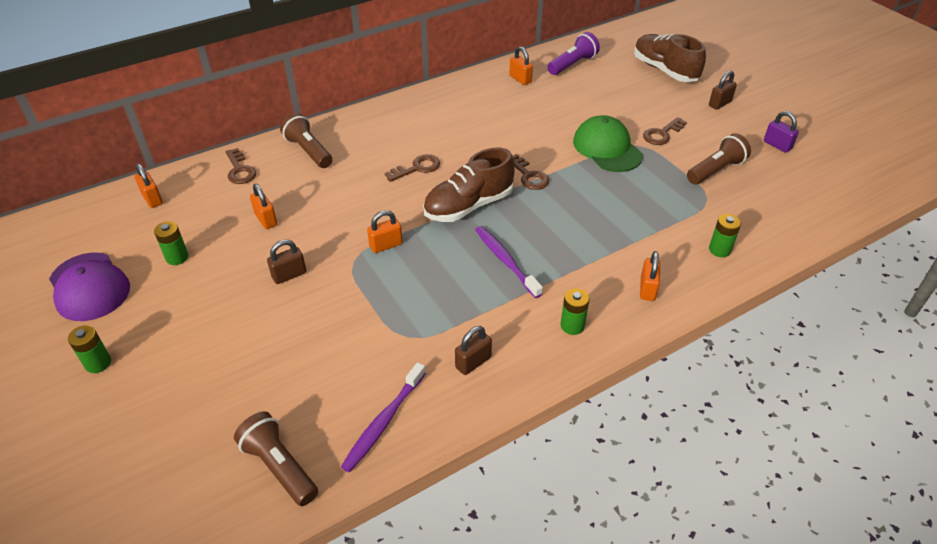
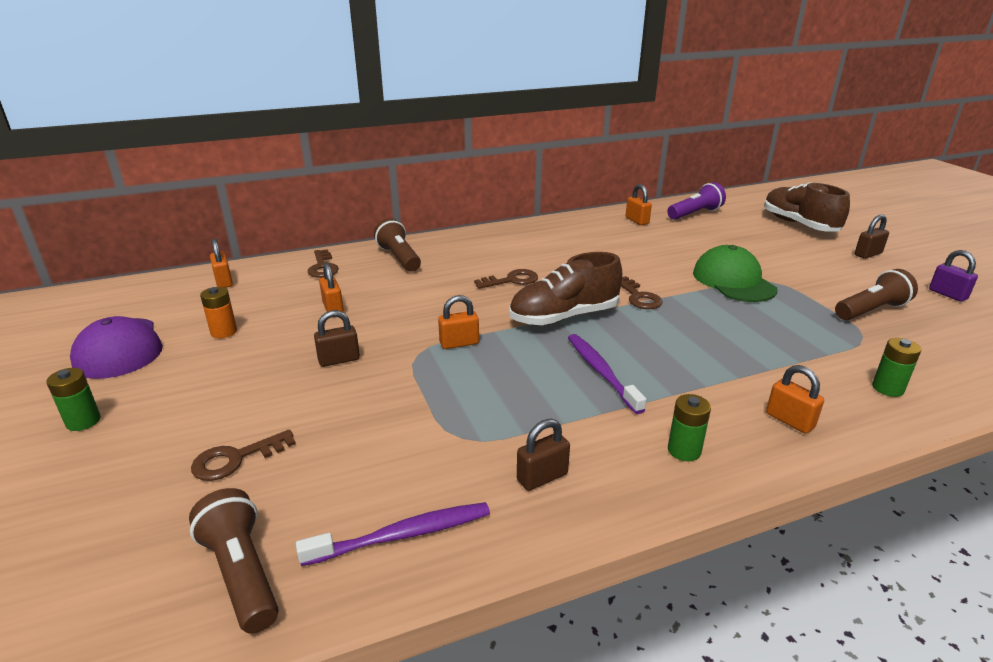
camera: 10 degrees right, 15 degrees down
green battery [154,221,188,265] -> orange battery [200,287,237,338]
purple toothbrush [341,362,426,472] -> purple toothbrush turned 150 degrees counterclockwise [296,502,490,566]
orange padlock [640,251,660,301] -> orange padlock turned 60 degrees counterclockwise [766,365,824,434]
brown key [643,117,687,145] -> brown key moved to [191,429,296,481]

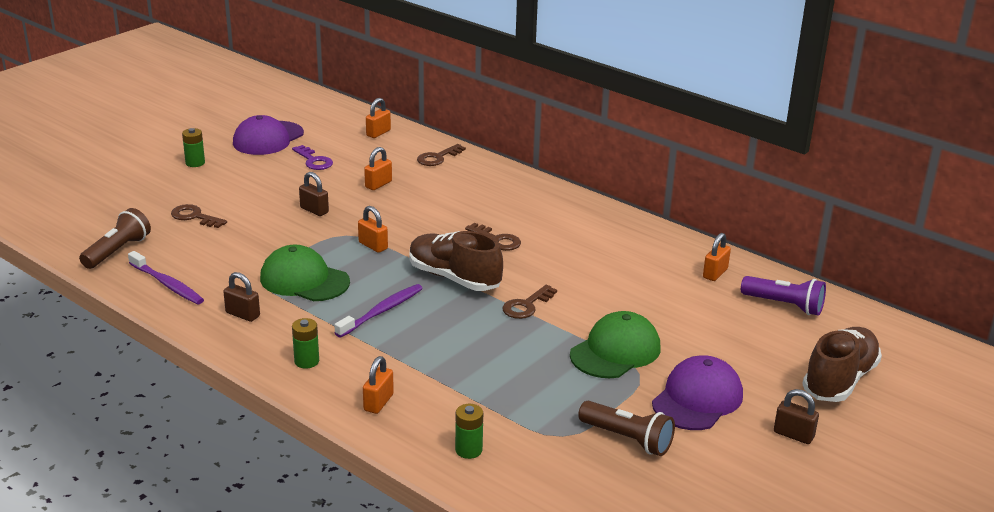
camera: 60 degrees right, 0 degrees up
orange battery [200,287,237,338] -> purple key [292,145,333,170]
brown flashlight [374,218,421,272] -> none
purple padlock [929,250,978,302] -> none
none -> green cap [260,244,350,301]
none -> purple cap [652,355,743,430]

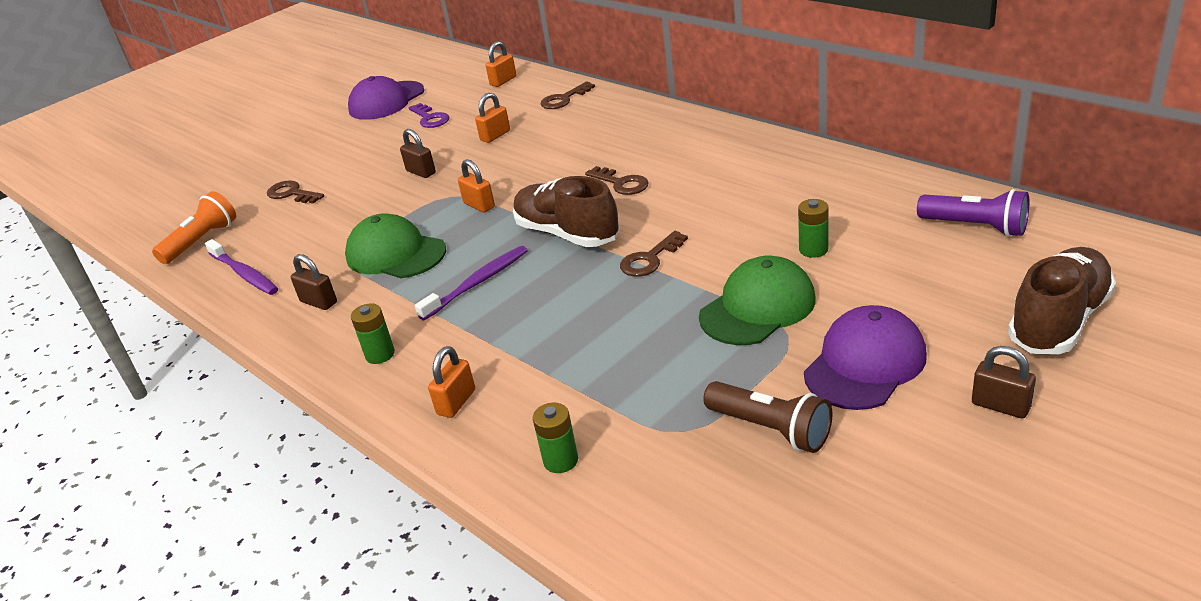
camera: 10 degrees right, 5 degrees up
brown flashlight [79,208,151,269] -> orange flashlight [152,191,236,264]
green battery [182,128,205,167] -> green battery moved to [798,199,829,258]
orange padlock [703,233,731,281] -> none

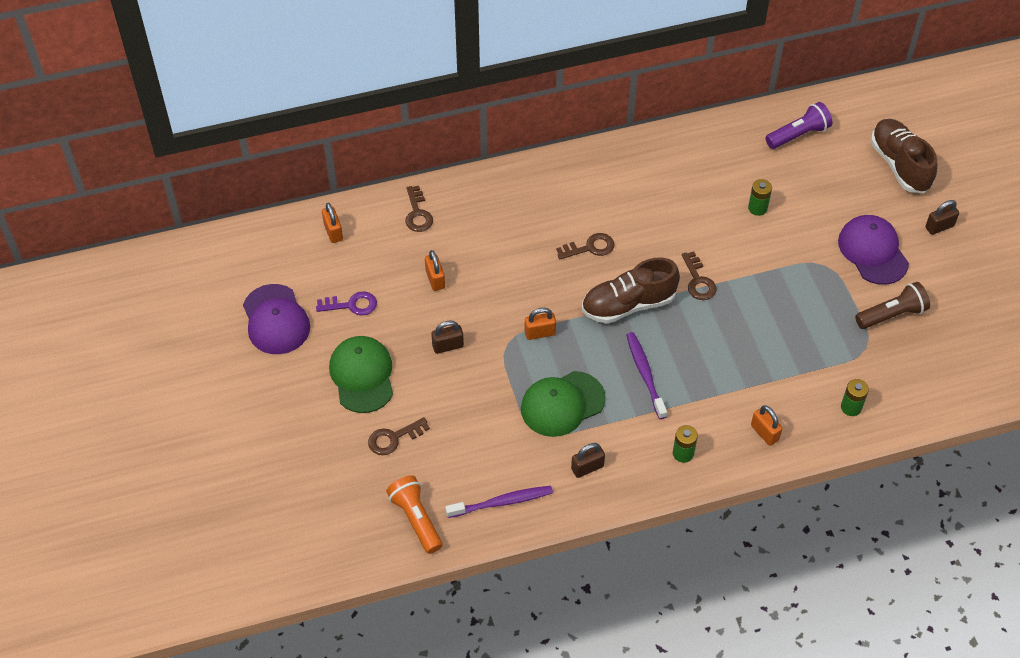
camera: 65 degrees left, 20 degrees up
green cap [699,256,816,345] -> green cap moved to [329,336,393,413]

